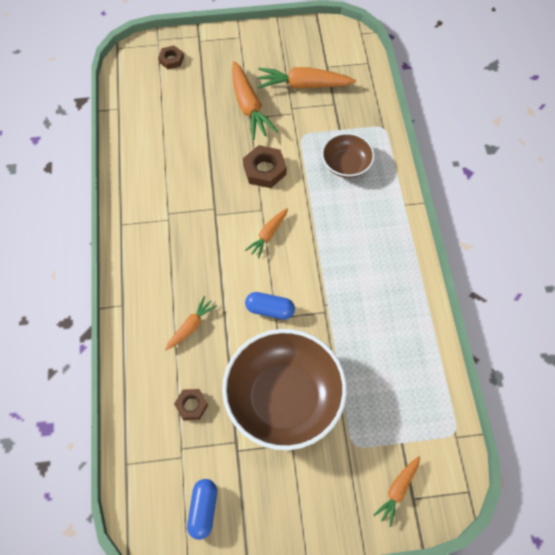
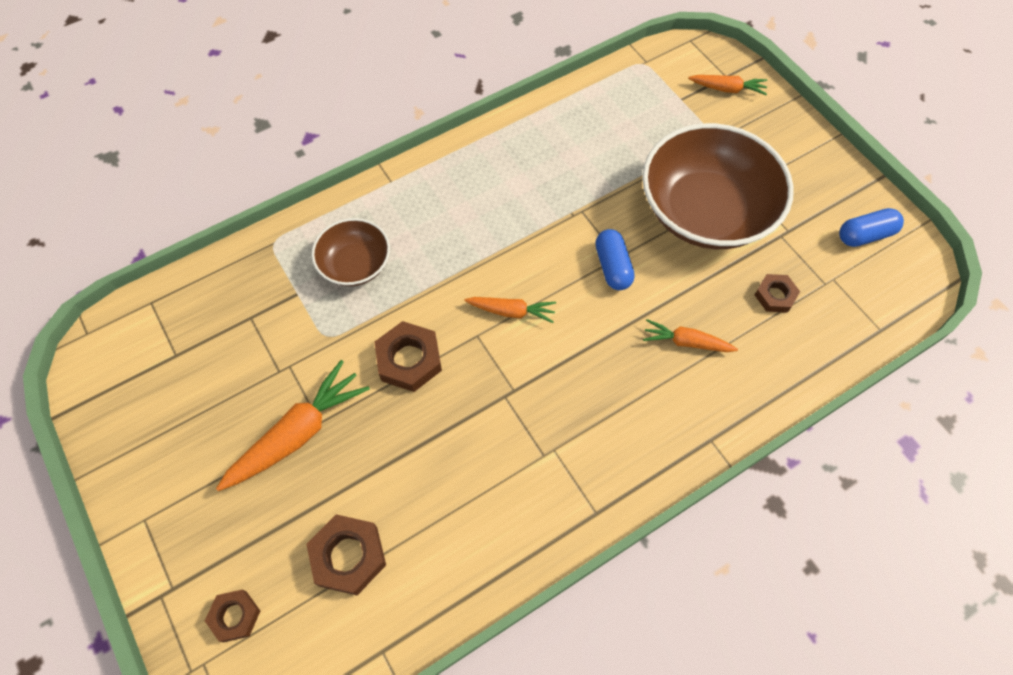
camera: 115 degrees left, 0 degrees up
orange carrot [257,67,356,89] -> none
none -> brown nut [306,514,386,595]

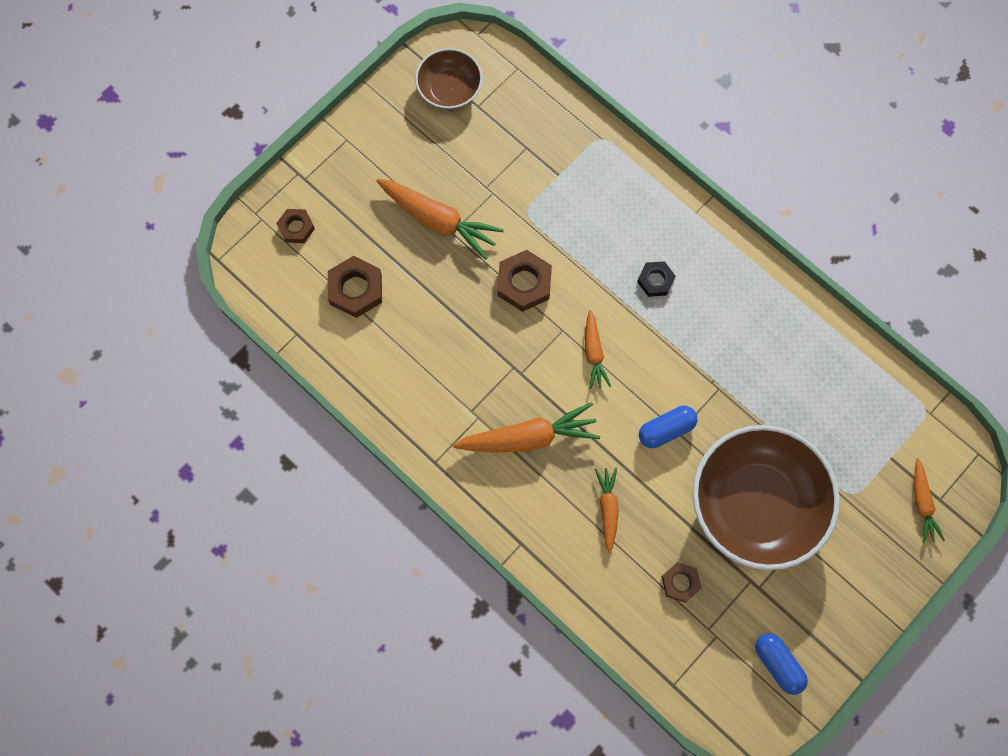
camera: 75 degrees right, 10 degrees up
brown bowl [312,218,390,286] -> brown bowl moved to [415,48,483,110]
none -> orange carrot [453,402,600,452]
none -> black nut [637,261,676,297]

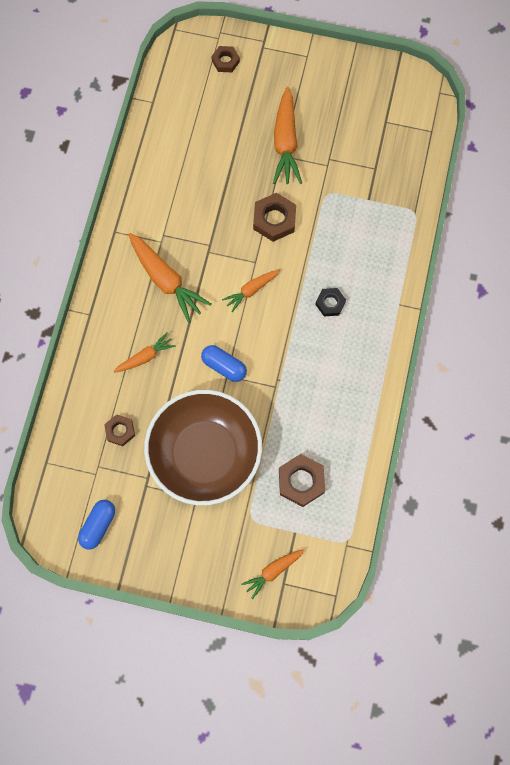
camera: 60 degrees right, 0 degrees up
brown nut [328,256,382,318] -> brown nut moved to [279,454,325,507]
brown bowl [415,48,483,110] -> none

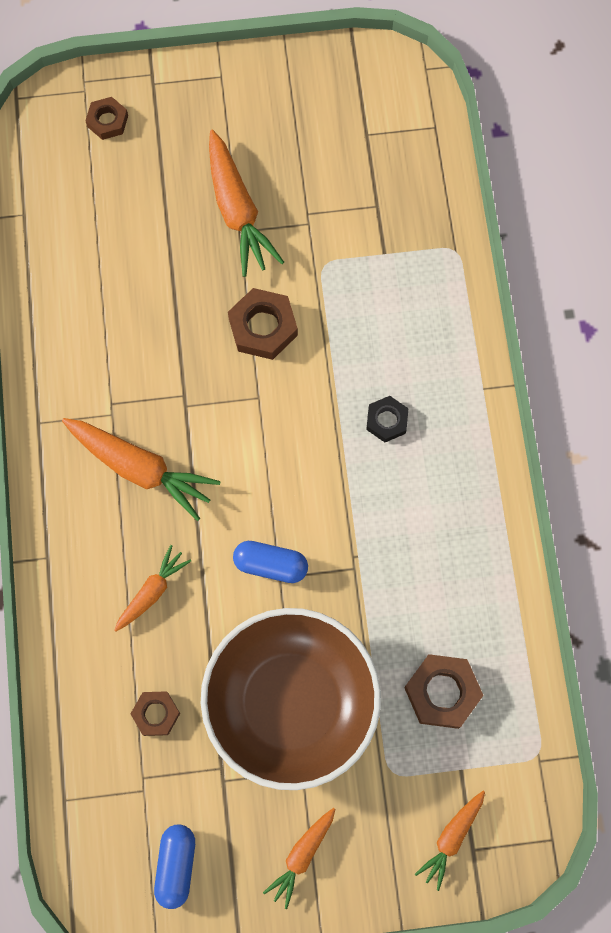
camera: 20 degrees left, 0 degrees up
orange carrot [222,270,280,312] -> orange carrot moved to [263,808,335,909]

